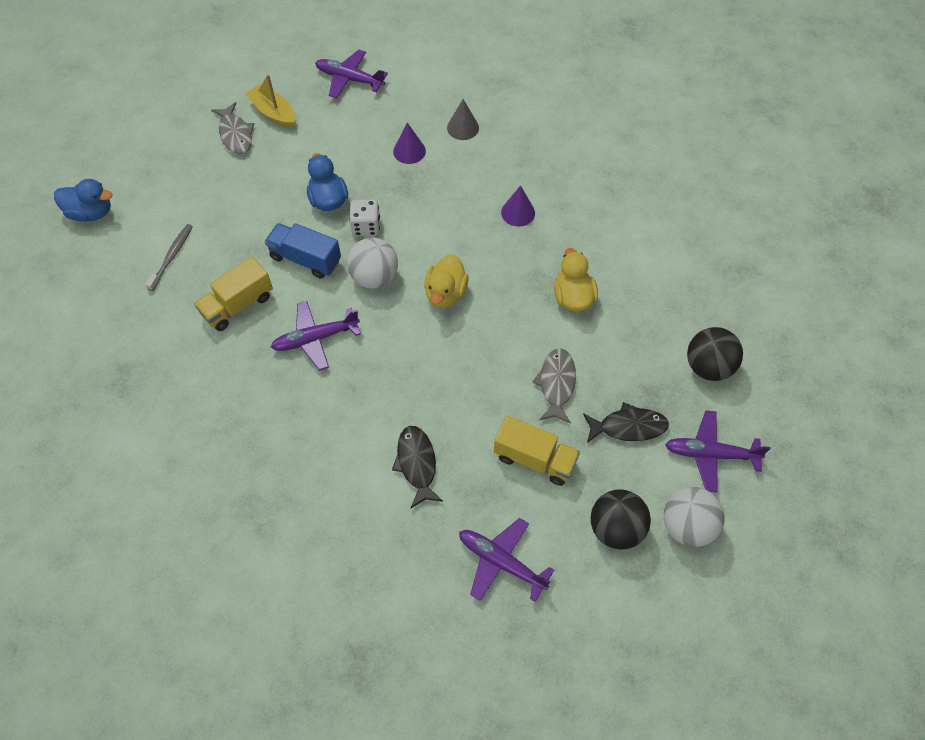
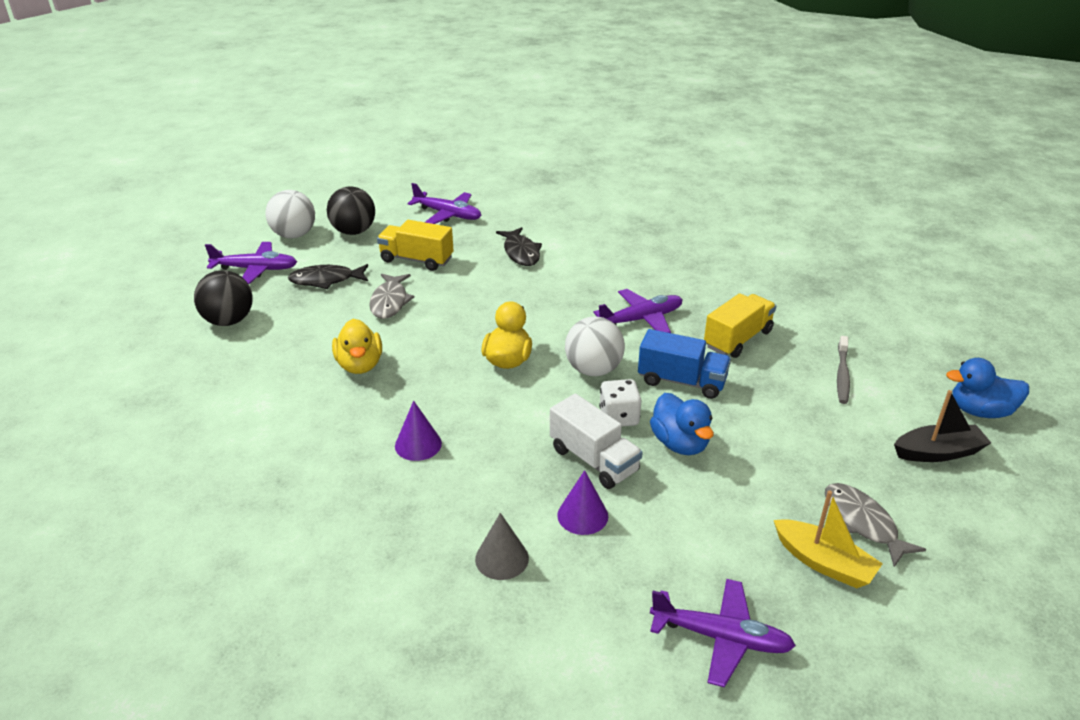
camera: 175 degrees right, 25 degrees down
none -> white truck [550,394,643,489]
none -> black boat [894,390,991,462]

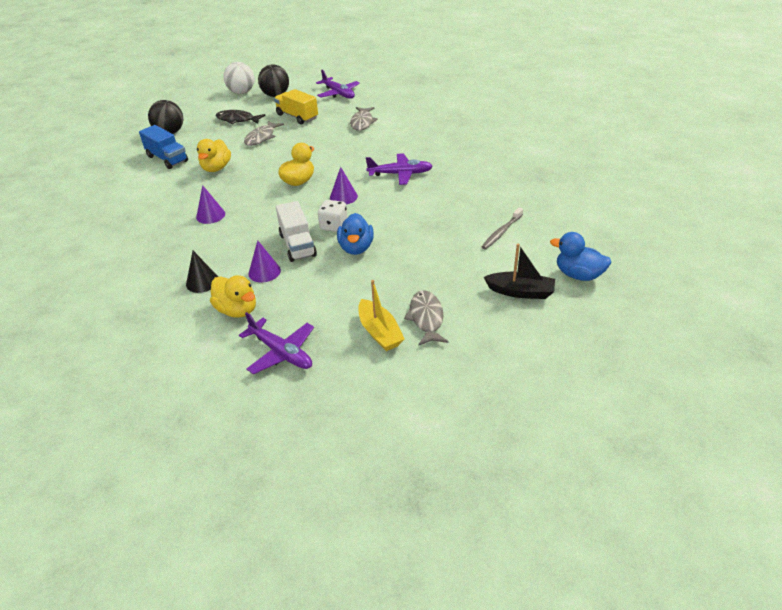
camera: 25 degrees right, 5 degrees up
purple plane [205,242,297,284] -> none
grey cone [475,513,529,580] -> black cone [186,251,218,293]
black fish [496,227,542,266] -> grey fish [350,107,378,131]
white ball [565,317,625,376] -> purple cone [330,167,358,204]
blue truck [638,329,731,399] -> blue truck moved to [139,125,188,169]
yellow truck [704,293,776,358] -> none
none -> yellow duck [210,275,256,318]

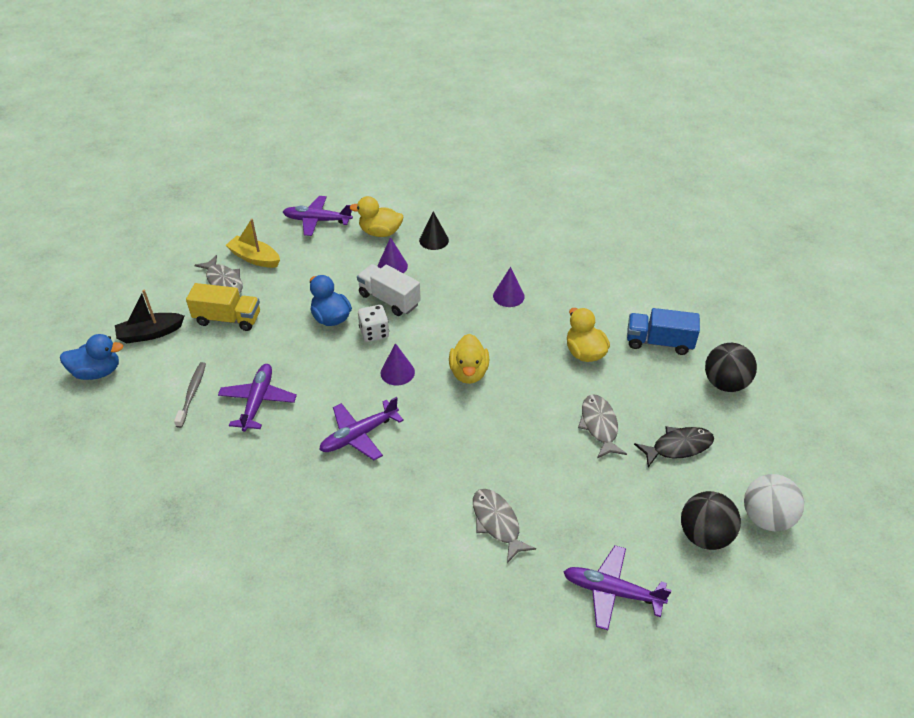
camera: 145 degrees right, 5 degrees up
yellow truck [274,89,318,125] -> yellow truck moved to [186,283,260,331]
none -> purple plane [218,364,297,432]

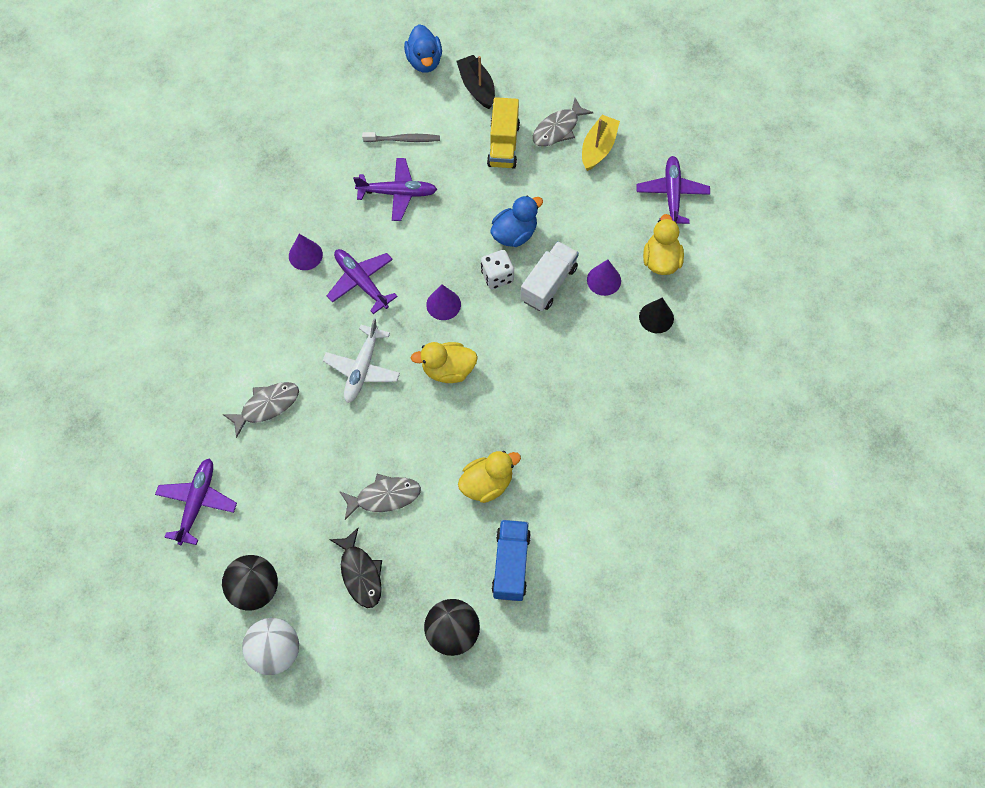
camera: 85 degrees right, 20 degrees up
purple cone [493,267,525,307] -> purple cone moved to [289,234,323,270]
none -> white plane [323,318,400,403]

